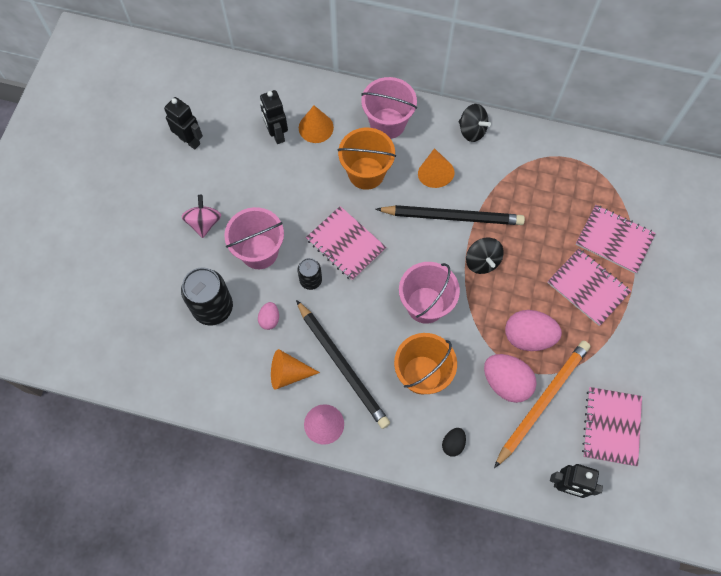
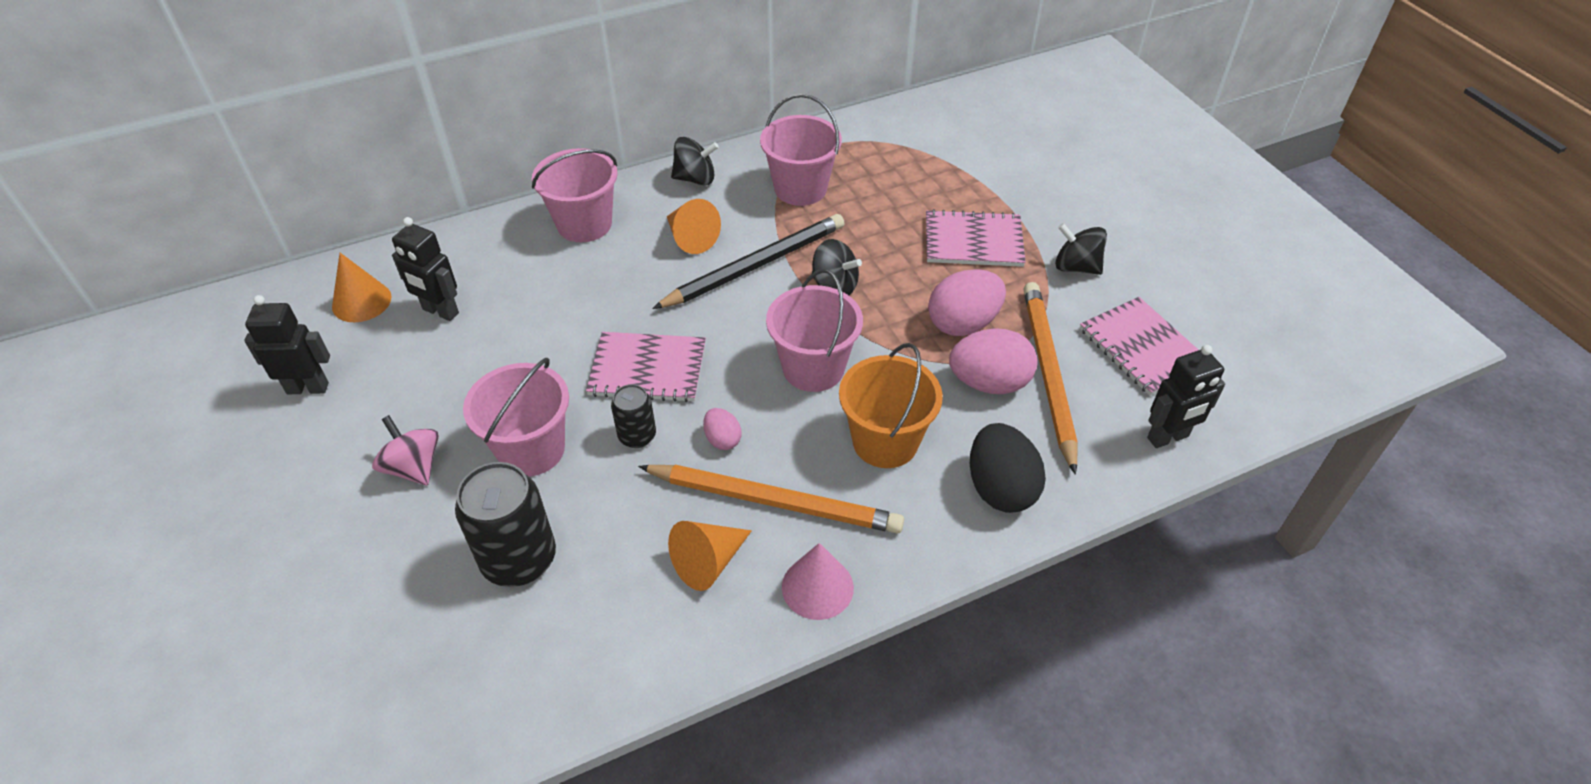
camera: 40 degrees left, 20 degrees down
pink egg [258,302,279,330] -> pink egg moved to [703,408,741,450]
black pencil [296,300,390,429] -> orange pencil [638,465,904,534]
orange cone [299,106,334,143] -> orange cone moved to [332,253,391,322]
orange bucket [337,128,396,190] -> none
black egg [442,428,466,457] -> black egg [970,423,1046,513], size x1.92
pink notebook [576,205,656,274] -> none
none -> pink bucket [760,94,842,206]
none -> black spinning top [1055,223,1107,275]

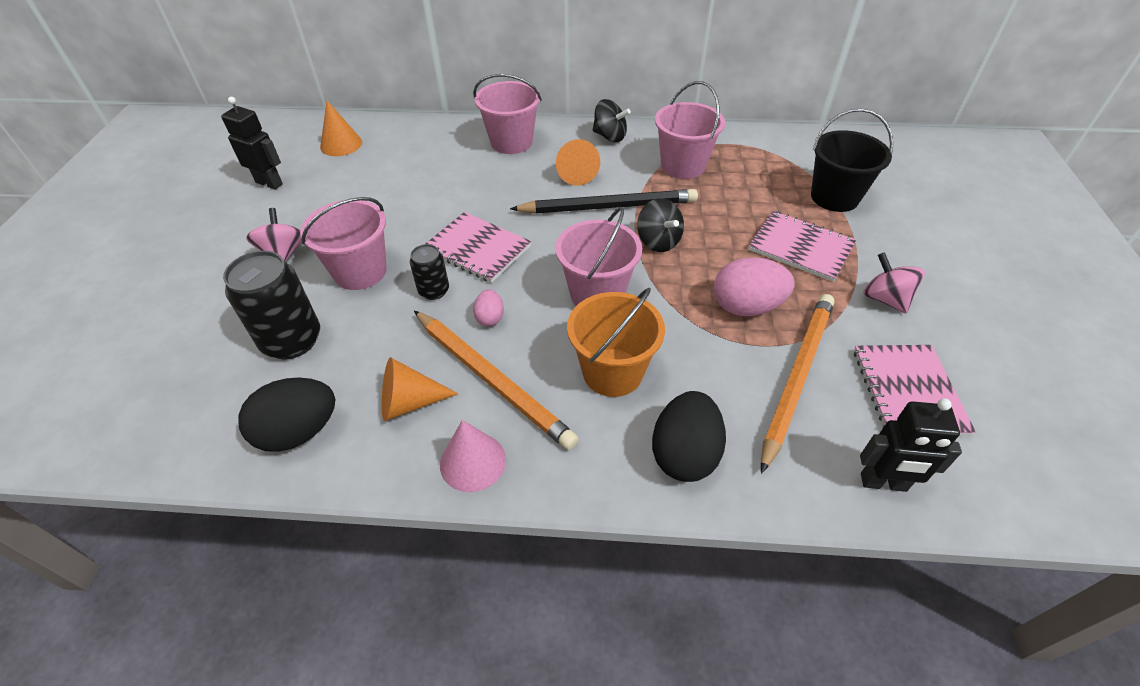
camera: 30 degrees right, 0 degrees up
black robot [392,217,459,321] -> none
pink egg [949,328,1038,394] -> none
black spinning top [1055,223,1107,275] -> pink spinning top [863,252,925,314]
none -> black egg [238,377,335,452]
none -> black bucket [811,108,893,212]

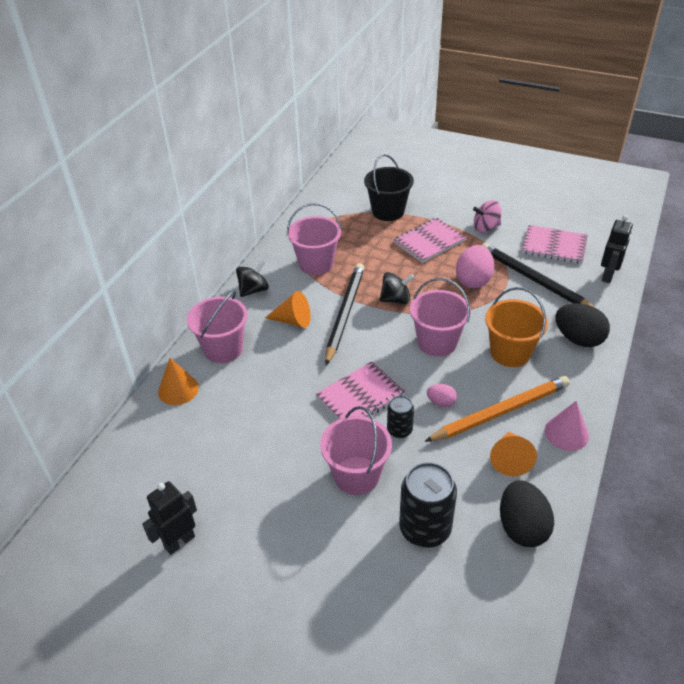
camera: 70 degrees left, 5 degrees down
pink spinning top [246,208,302,262] -> none
orange cone [320,101,362,156] -> orange cone moved to [158,358,199,405]
orange pencil [761,294,835,474] -> black pencil [482,243,597,309]

